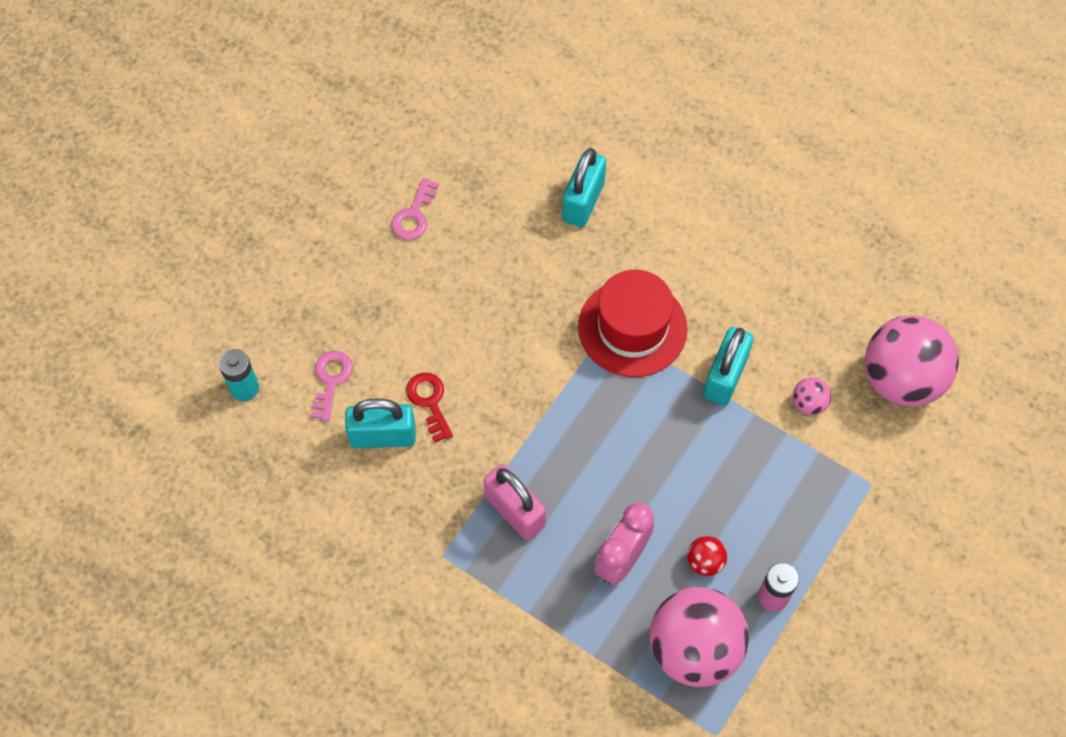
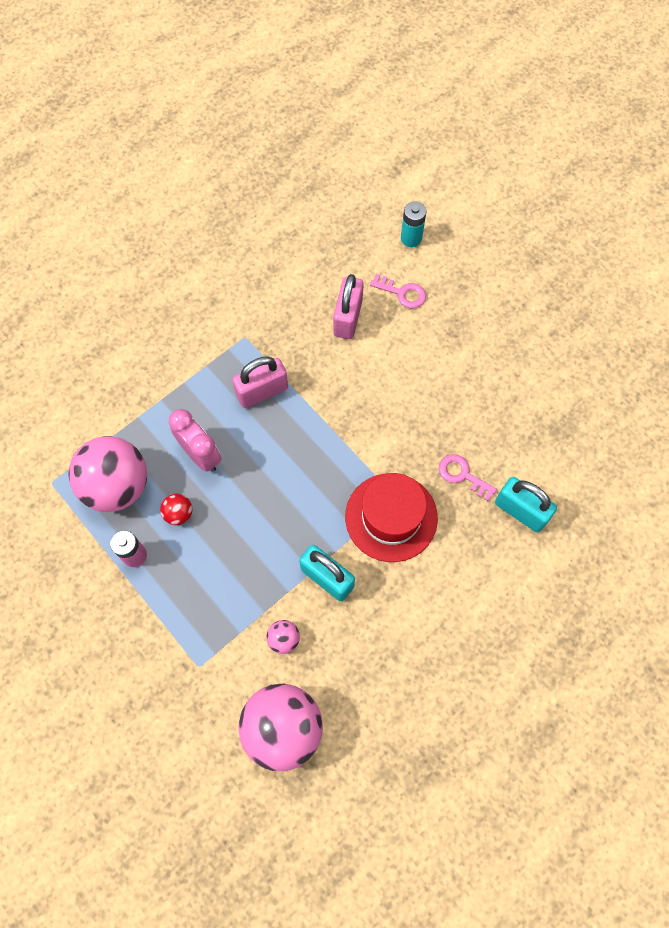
camera: 105 degrees right, 5 degrees up
turquoise padlock [345,399,416,448] -> pink padlock [333,274,364,339]
pink key [391,178,439,240] -> pink key moved to [439,454,497,501]
red key [406,373,453,442] -> none

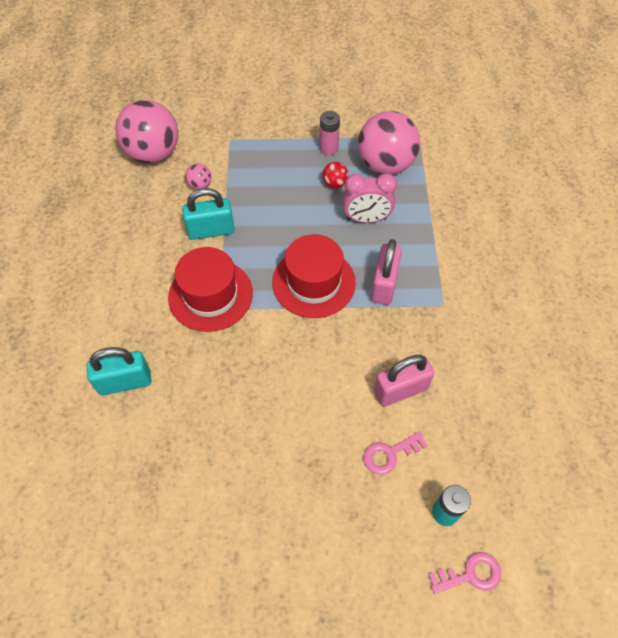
camera: 130 degrees right, 10 degrees down
pink padlock [333,274,364,339] -> pink padlock turned 75 degrees counterclockwise [374,355,434,407]
pink key [439,454,497,501] -> pink key moved to [429,552,501,594]
none -> red hat [272,234,356,318]

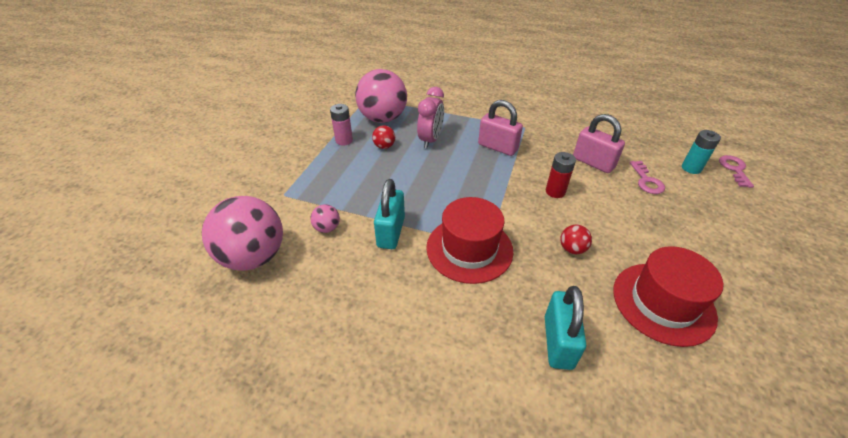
camera: 70 degrees left, 15 degrees down
red hat [272,234,356,318] -> red hat moved to [613,246,723,347]
pink padlock [374,355,434,407] -> pink padlock turned 45 degrees counterclockwise [573,114,625,173]
none -> red battery [546,152,576,198]
none -> red ball [560,225,592,254]

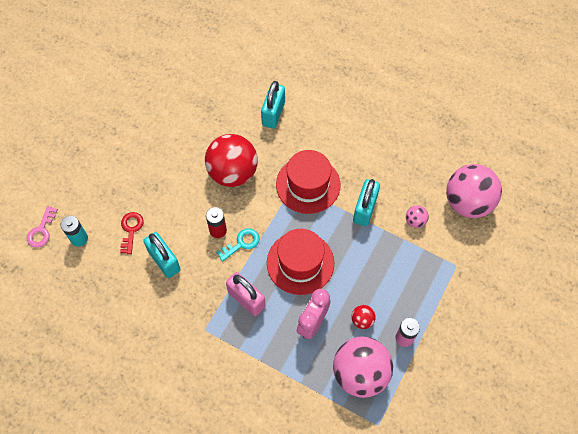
camera: 170 degrees left, 20 degrees up
red ball [560,225,592,254] -> red ball [205,134,258,187], size x2.37
pink padlock [573,114,625,173] -> turquoise padlock [143,232,181,278]
red hat [613,246,723,347] -> red hat moved to [267,229,334,295]
pink key [630,161,665,194] -> red key [120,212,144,254]
none -> turquoise key [216,229,260,261]

